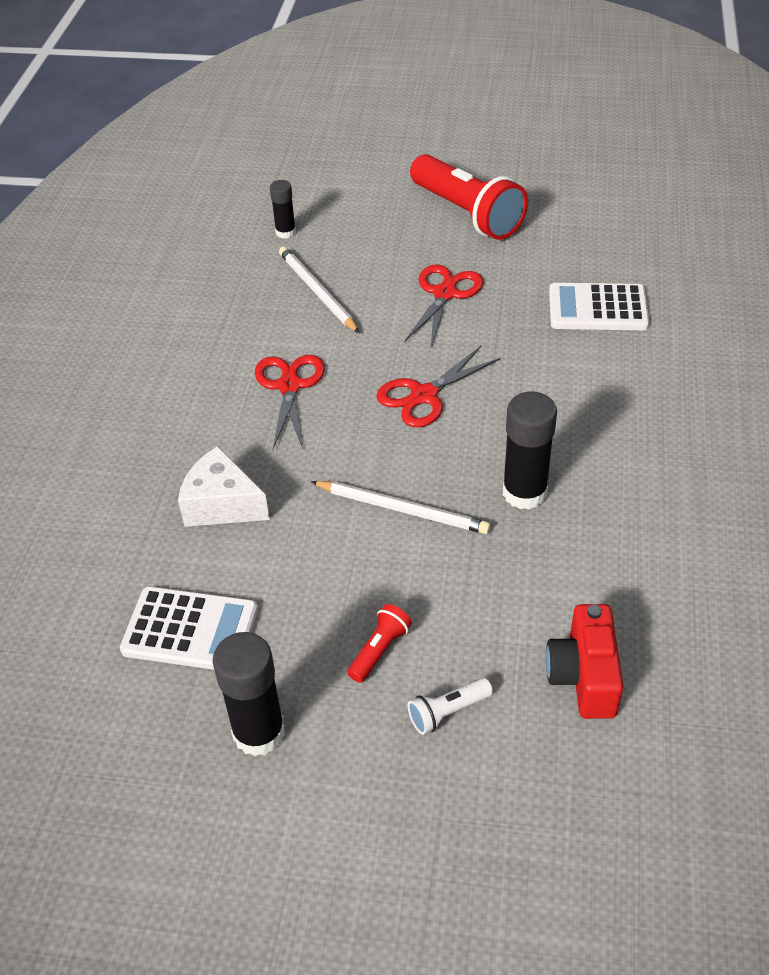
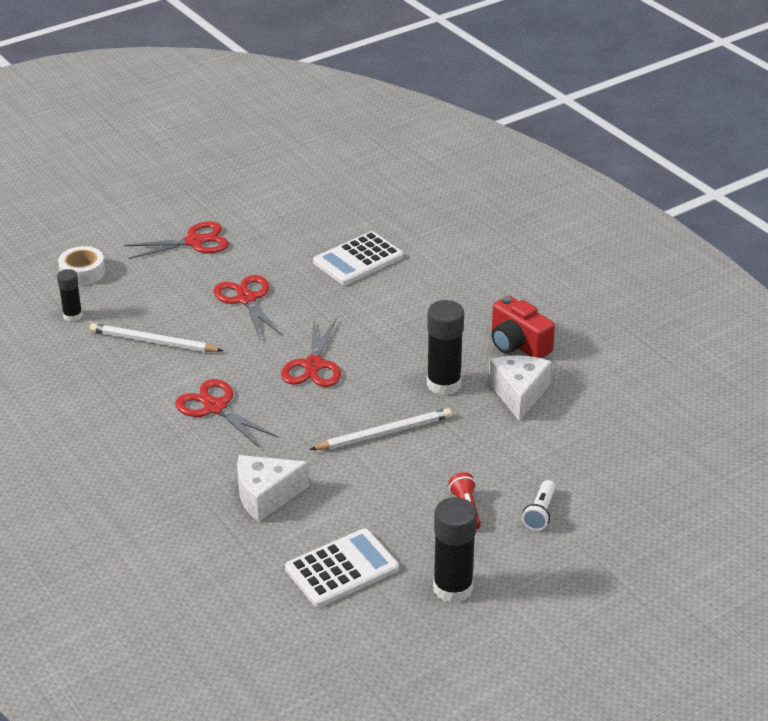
camera: 45 degrees left, 10 degrees down
red flashlight [410,154,528,240] -> red scissors [124,222,229,259]
red camera [545,604,623,719] -> red camera moved to [492,296,555,358]
none -> white tape [58,246,105,286]
none -> white cheese [489,355,552,421]

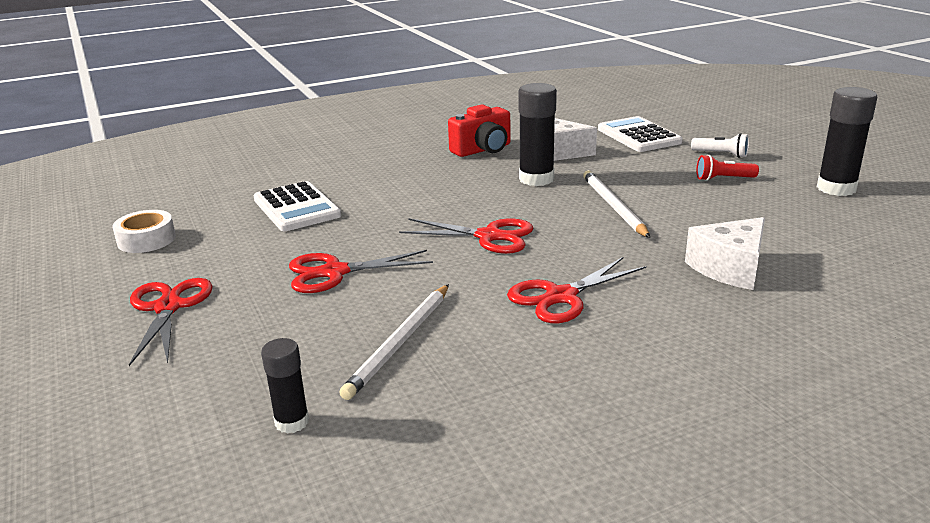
camera: 80 degrees left, 10 degrees down
white tape [58,246,105,286] -> white tape moved to [112,210,176,253]
white cheese [237,455,309,522] -> white cheese turned 60 degrees clockwise [685,217,765,290]
white calculator [285,529,399,607] -> white calculator moved to [598,116,683,152]

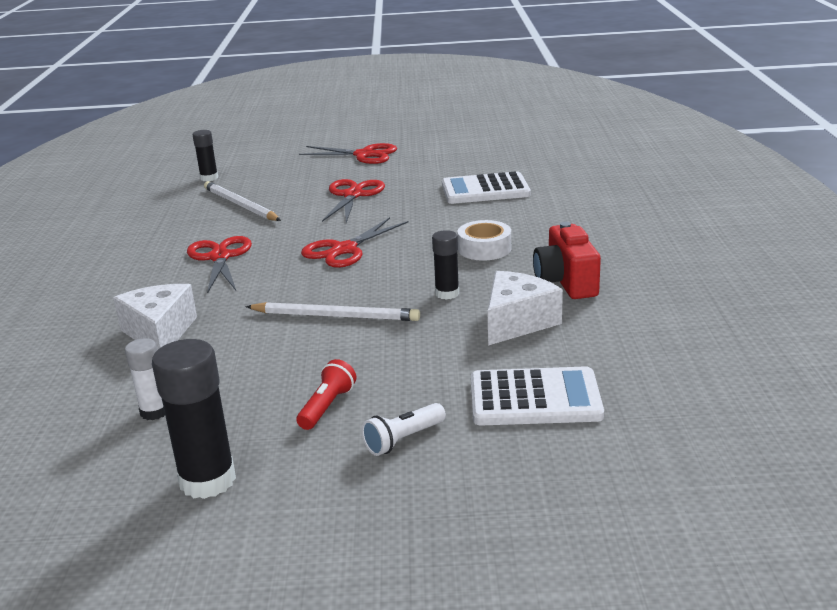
camera: 115 degrees right, 0 degrees up
white tape [112,210,176,253] -> white tape moved to [457,220,511,261]
black glue stick [519,83,557,186] -> black glue stick [432,230,459,300], size x0.58
none -> white glue stick [125,338,165,420]

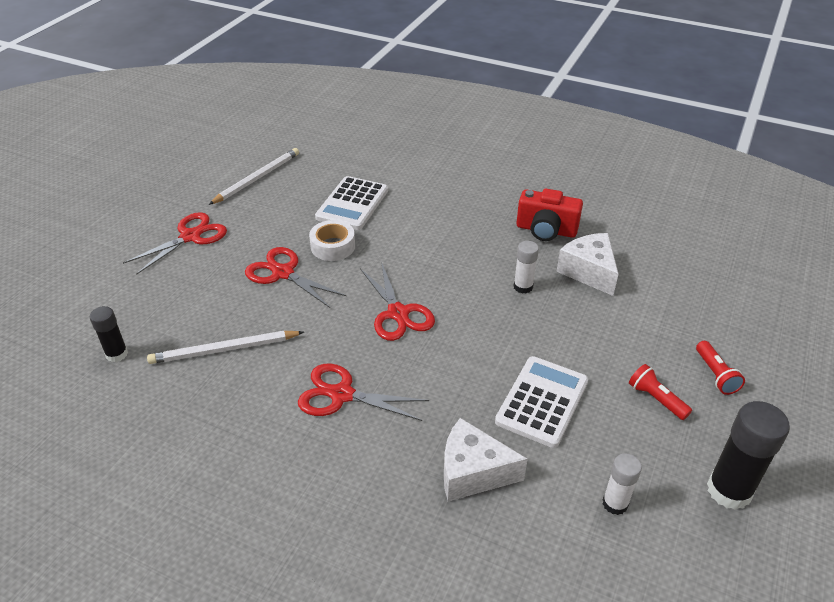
camera: 65 degrees left, 15 degrees up
white pencil [245,302,420,321] -> white pencil moved to [209,148,299,205]
white flashlight [361,403,446,456] -> red flashlight [696,341,745,395]
black glue stick [432,230,459,300] -> white glue stick [514,241,539,294]
white tape [457,220,511,261] -> white tape moved to [309,220,355,261]
white calculator [471,366,604,425] -> white calculator moved to [495,356,588,448]

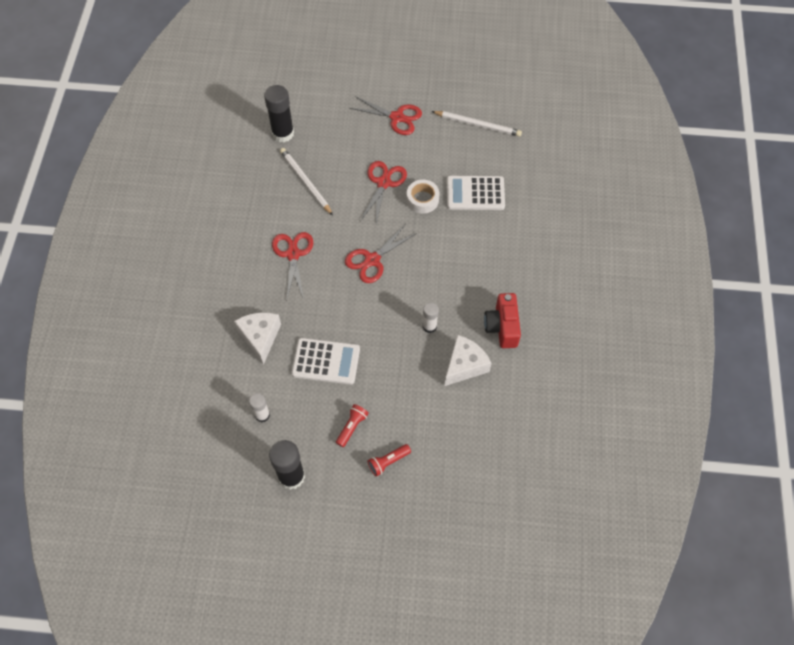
camera: 70 degrees right, 20 degrees up
black glue stick [90,306,128,362] -> black glue stick [264,85,294,142], size x1.72

